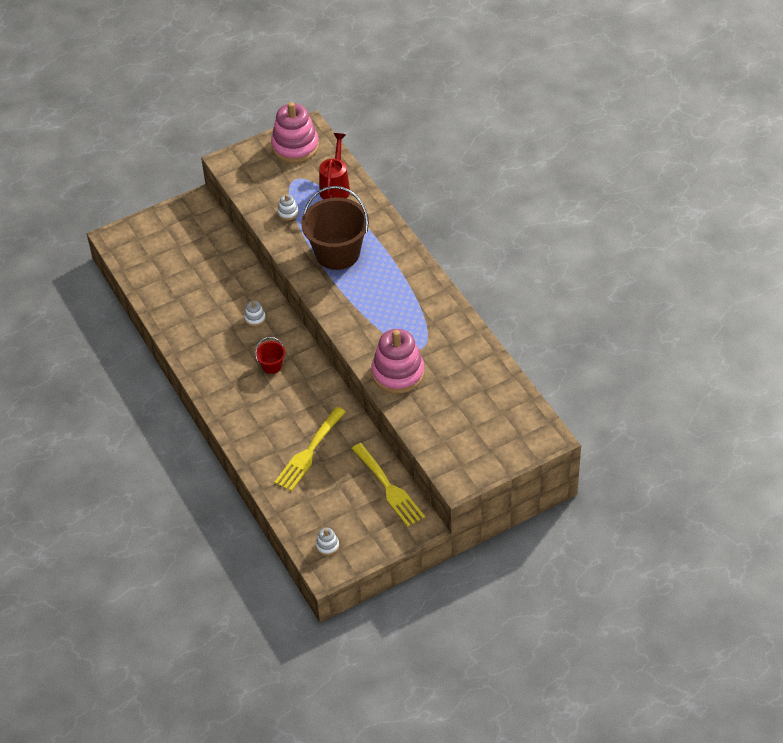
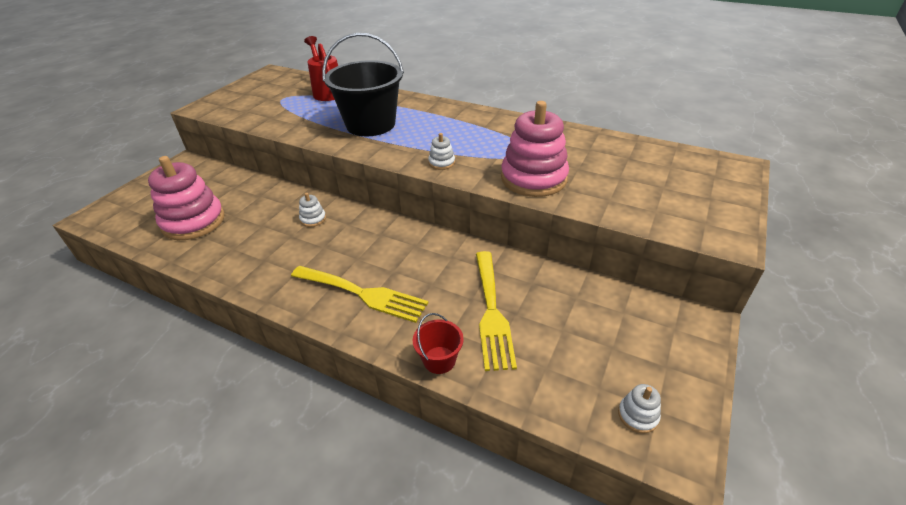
camera: 35 degrees left, 10 degrees down
red bucket [255,337,285,374] -> red bucket moved to [413,313,464,374]
pink stacking toy [271,102,319,163] -> pink stacking toy moved to [148,156,225,240]
white stacking toy [278,194,299,220] -> white stacking toy moved to [428,133,455,170]
brown bucket [301,186,369,270] -> black bucket [322,33,404,136]
yellow fork [352,443,425,527] -> yellow fork moved to [291,266,428,323]

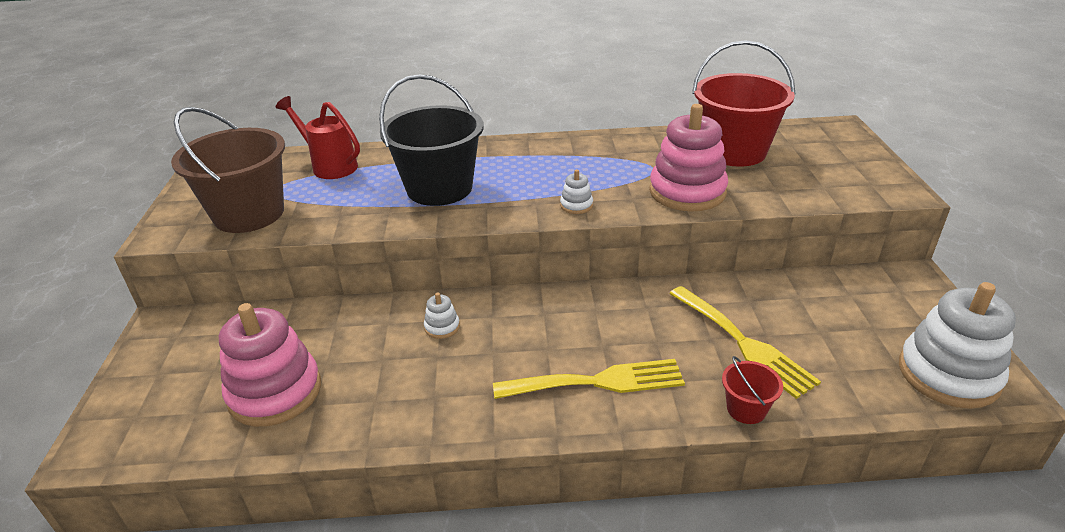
camera: 30 degrees left, 5 degrees down
white stacking toy [618,384,661,433] -> white stacking toy [899,282,1016,409], size x2.35
none -> brown bucket [171,107,285,233]
none -> red bucket [692,40,795,167]

